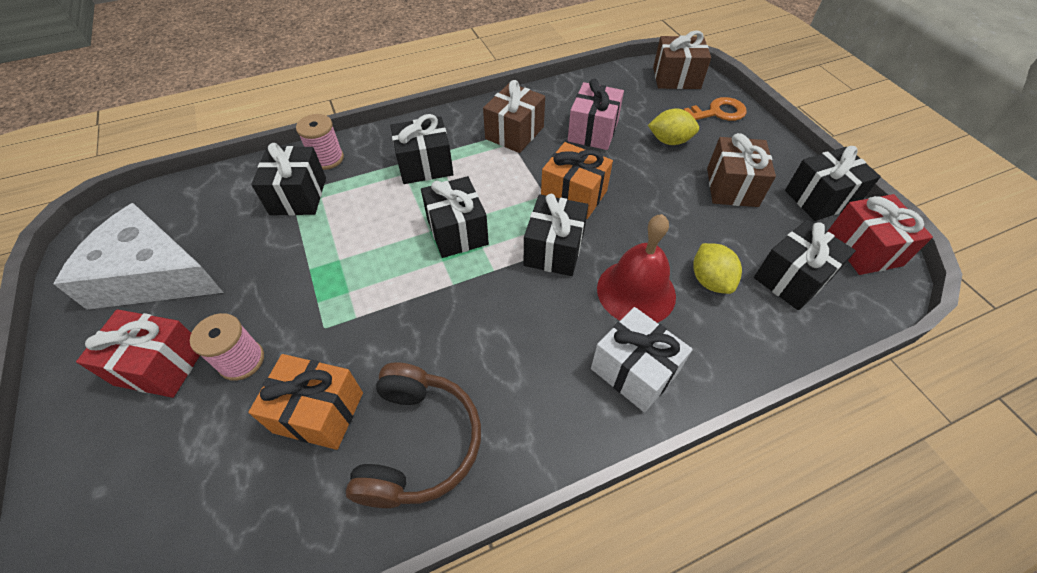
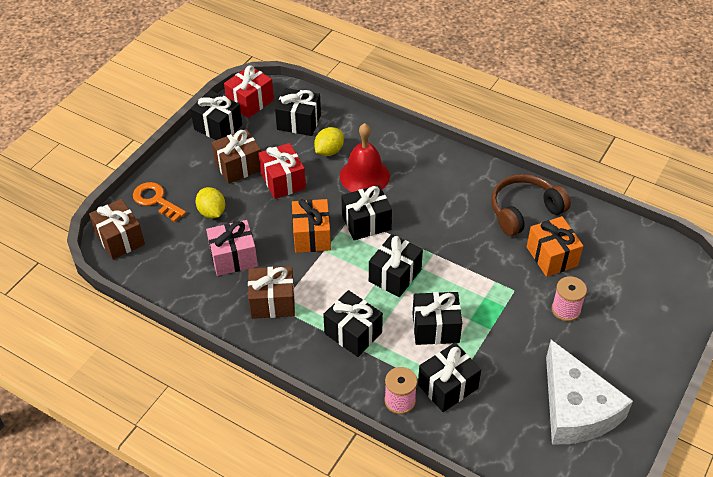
camera: 125 degrees left, 5 degrees down
red gift [76,309,200,398] -> red gift moved to [258,143,306,199]
white gift [591,307,693,412] -> none
none -> black gift [412,292,462,345]

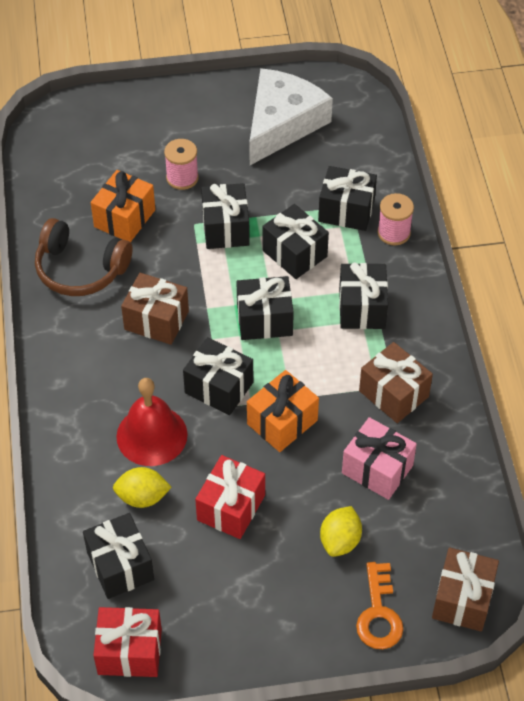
camera: 130 degrees left, 5 degrees up
black gift [190,90,242,140] -> black gift moved to [201,183,250,249]
brown gift [211,129,261,184] -> brown gift moved to [121,273,189,345]

